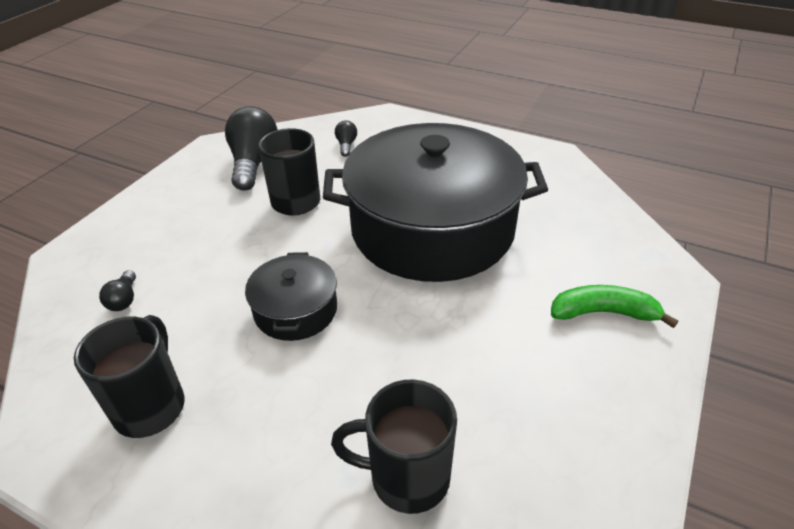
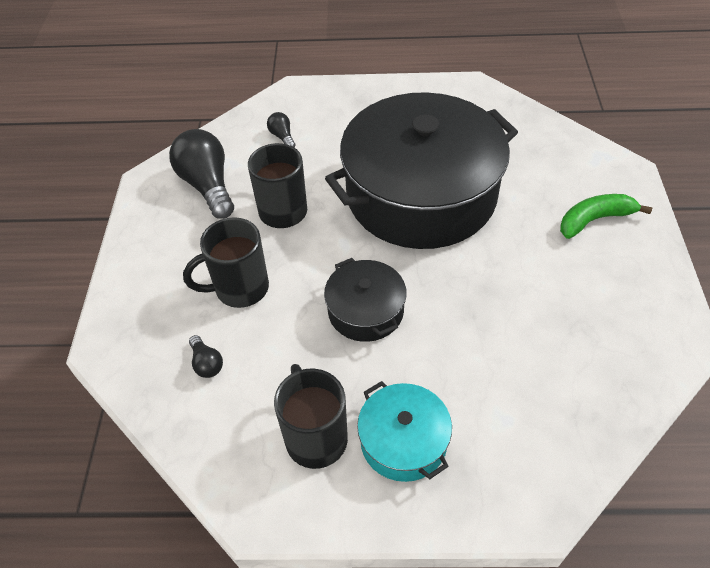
camera: 25 degrees left, 10 degrees up
black mug [331,379,457,514] -> black mug moved to [183,217,269,308]
none -> turquoise pot [357,381,452,482]

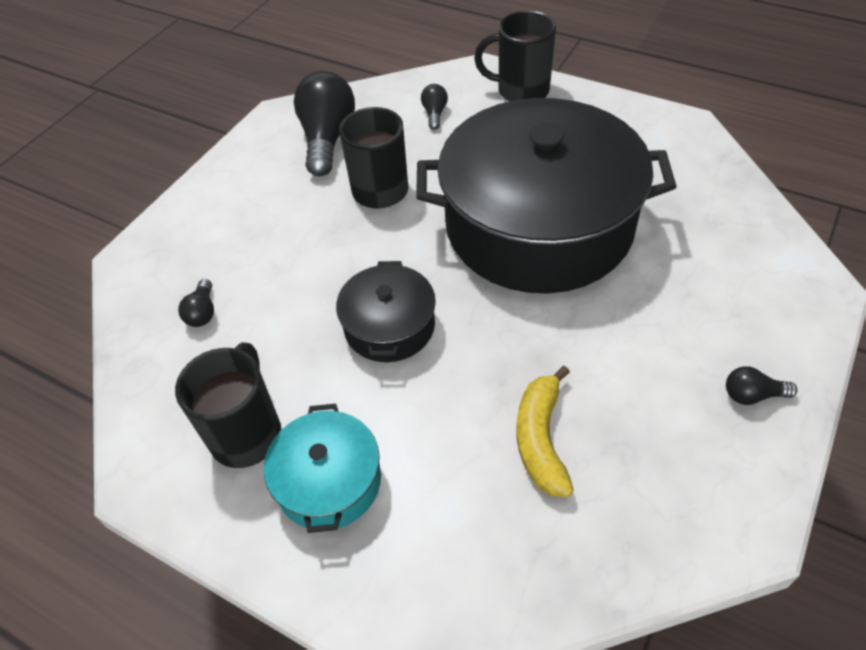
camera: 30 degrees right, 0 degrees up
black mug [183,217,269,308] -> black mug moved to [474,11,556,102]
green banana [560,194,653,239] -> none
none -> yellow banana [517,366,574,497]
none -> black light bulb [726,366,797,405]

